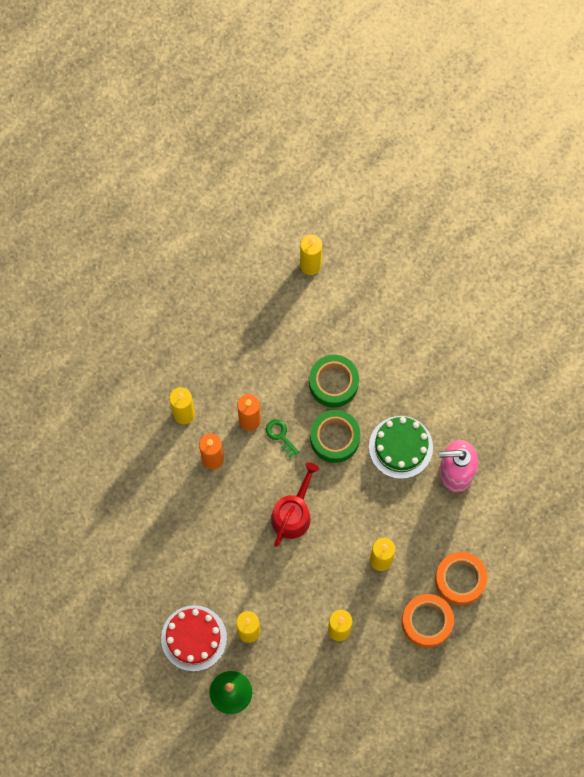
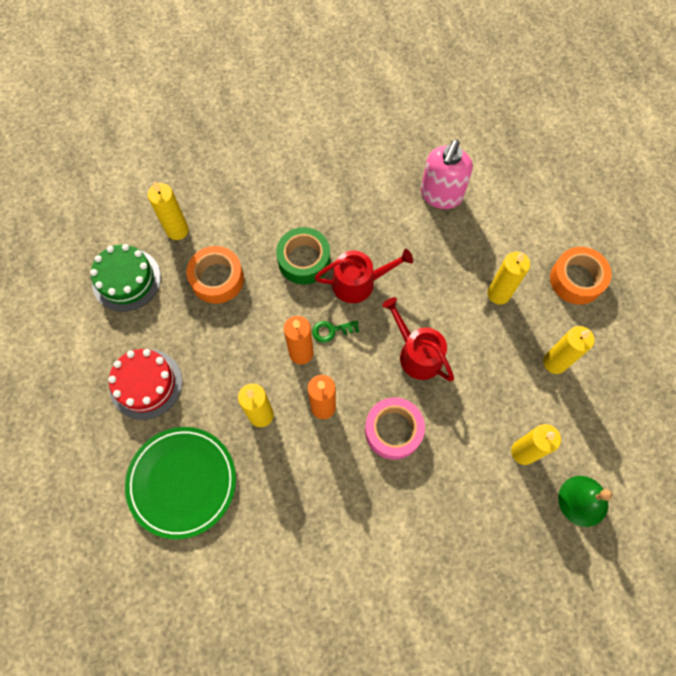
camera: 65 degrees left, 5 degrees down
red cake [161,605,227,671] -> red cake moved to [108,349,182,420]
green tape [310,410,361,463] -> red watering can [315,249,413,303]
green cake [369,416,433,479] -> green cake moved to [90,244,161,312]
orange tape [435,552,487,605] -> orange tape moved to [186,246,244,304]
none -> green plate [125,427,236,539]
none -> pink tape [365,397,425,460]

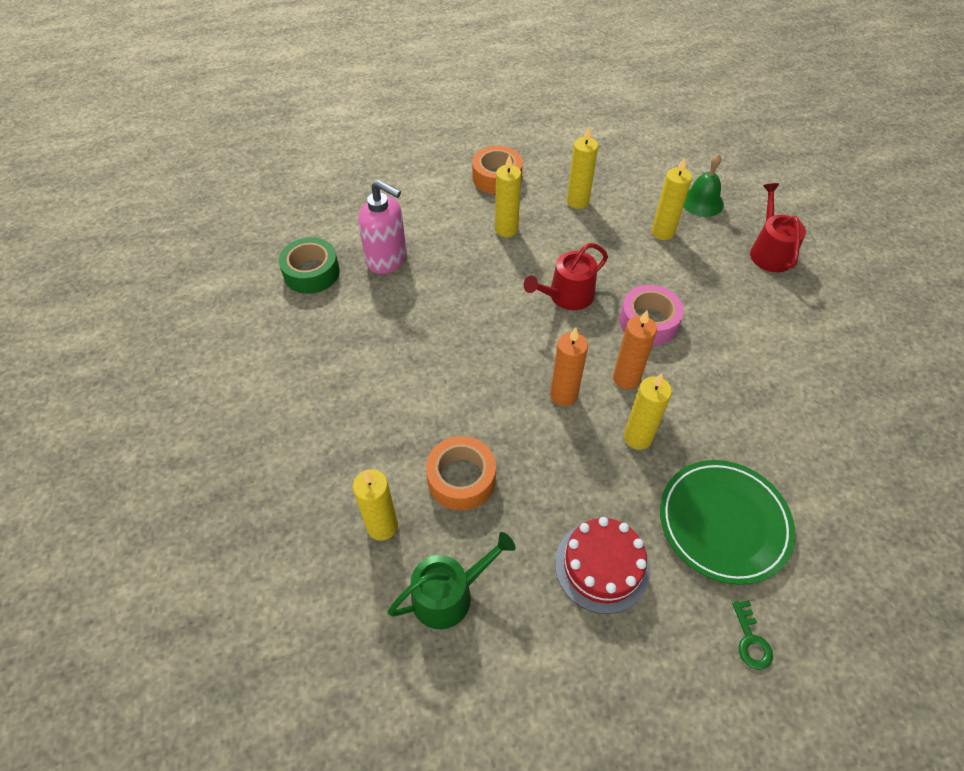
camera: 85 degrees left, 15 degrees down
green cake [90,244,161,312] -> green watering can [388,532,515,629]
green tape [276,227,330,285] -> green tape moved to [279,237,340,294]
green key [312,320,360,343] -> green key moved to [732,600,773,670]
red watering can [315,249,413,303] -> red watering can moved to [750,183,806,272]

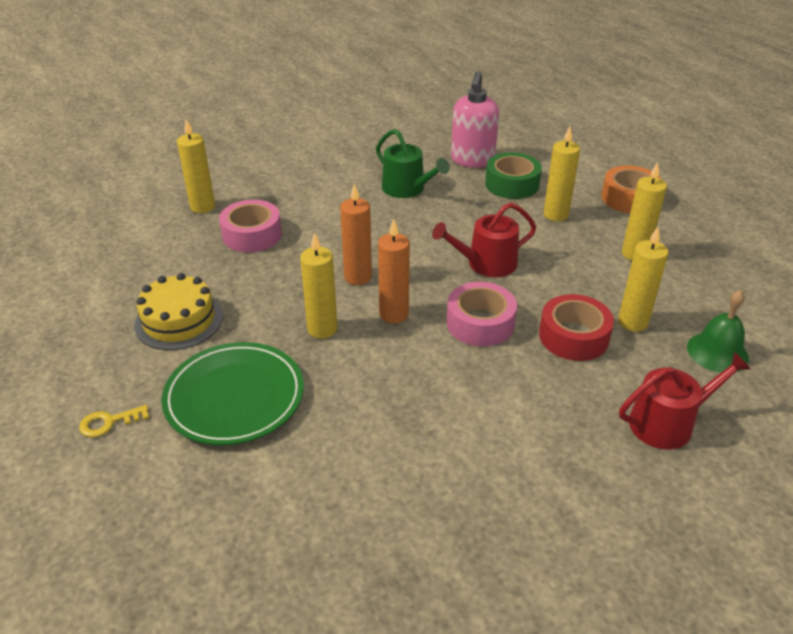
camera: 75 degrees right, 15 degrees down
green tape [279,237,340,294] -> green tape moved to [485,152,542,199]
green watering can [388,532,515,629] -> green watering can moved to [376,129,450,198]
orange tape [426,436,496,510] -> pink tape [219,200,282,253]
red watering can [524,243,608,310] -> red watering can turned 60 degrees counterclockwise [432,202,536,277]
red cake [555,517,650,614] -> yellow cake [134,273,223,350]
green key [732,600,773,670] -> yellow key [79,405,149,437]
none -> red tape [539,294,614,361]

